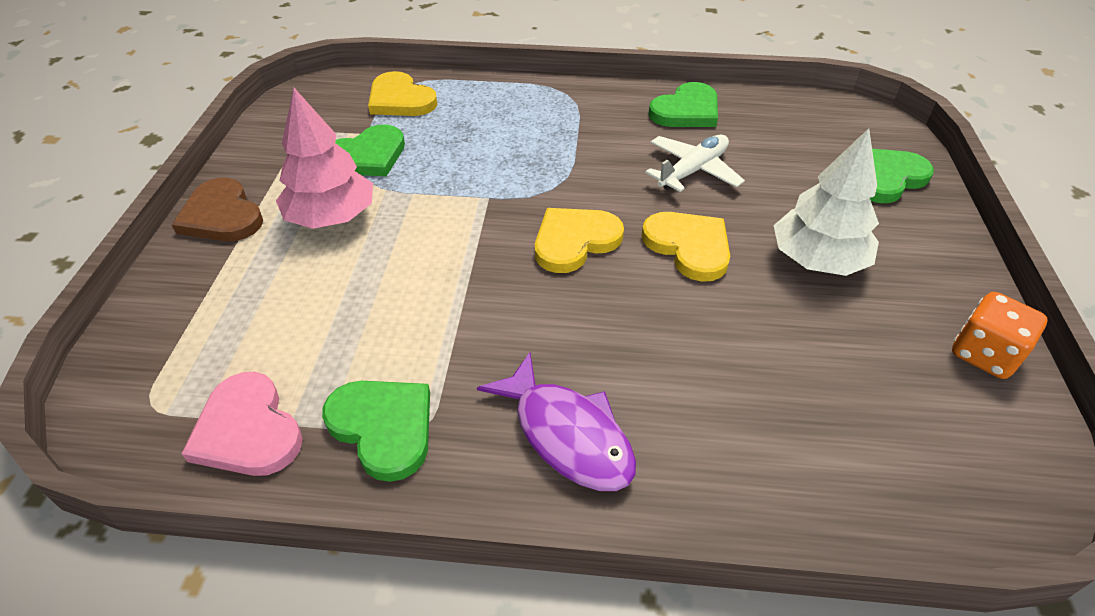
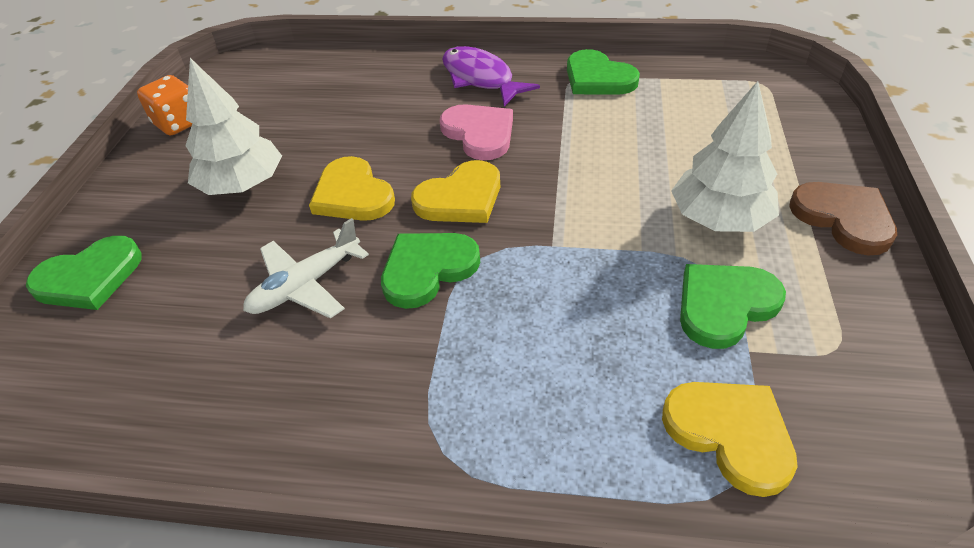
camera: 175 degrees left, 0 degrees up
pink heart [181,372,303,476] -> pink heart moved to [440,104,513,160]
pink tree [276,88,373,229] -> white tree [671,81,779,232]
green heart [648,82,718,127] -> green heart moved to [381,233,480,309]

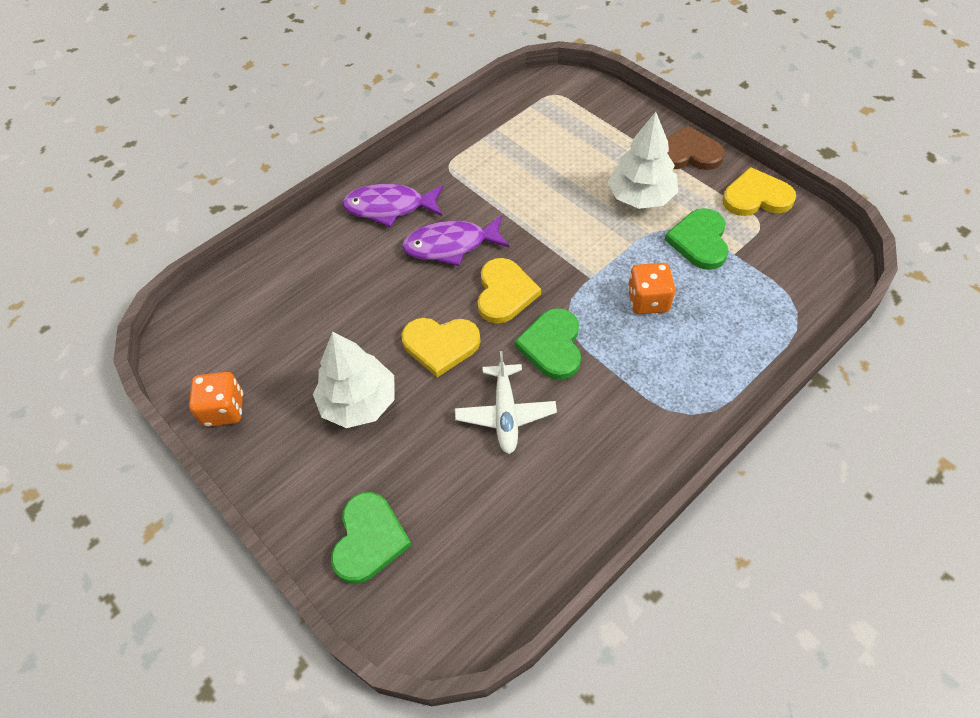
camera: 50 degrees left, 10 degrees up
pink heart [440,104,513,160] -> purple fish [402,215,510,266]
green heart [567,49,640,95] -> none
yellow heart [662,382,798,497] -> yellow heart moved to [723,167,796,216]
none -> orange dice [628,263,675,314]

